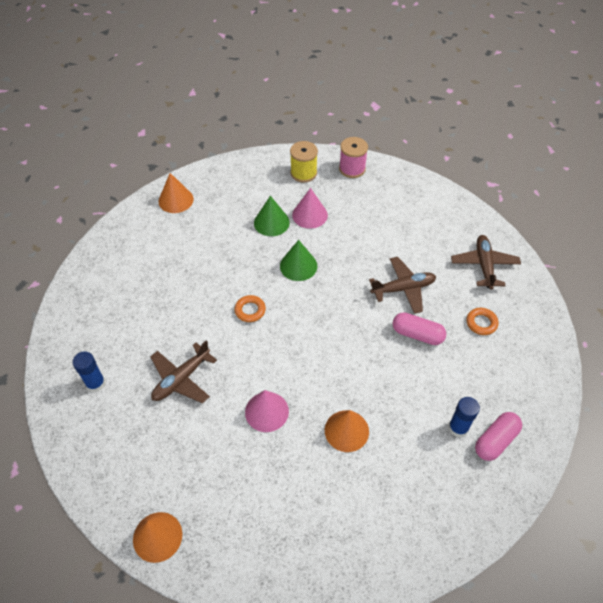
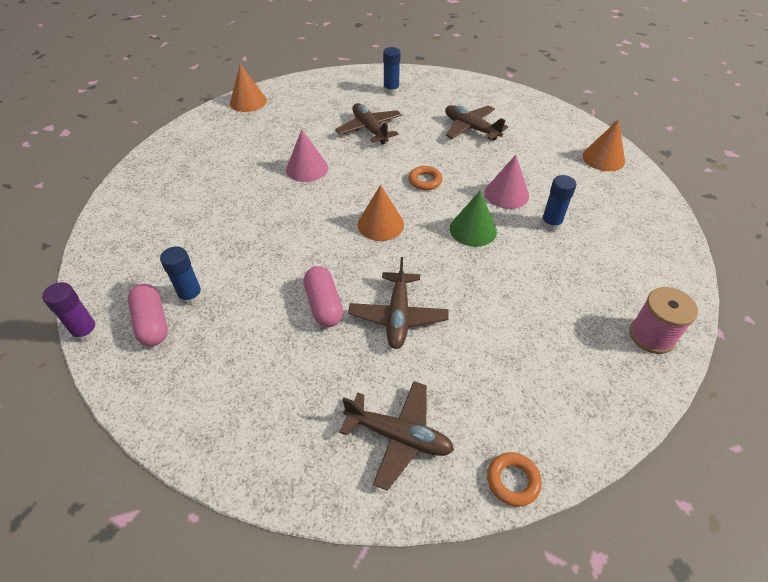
camera: 110 degrees right, 5 degrees down
green cone [254,196,290,236] -> blue glue stick [541,175,576,231]
yellow spool [290,141,318,183] -> none
pink cone [292,188,328,229] -> pink cone moved to [485,155,529,209]
orange cone [325,410,369,452] -> orange cone moved to [358,185,404,241]
pink capsule [393,312,446,345] -> pink capsule turned 60 degrees counterclockwise [304,266,343,327]
orange ring [467,308,499,335] -> orange ring moved to [487,452,542,507]
none -> purple glue stick [42,282,99,342]
none -> brown plane [445,105,508,140]

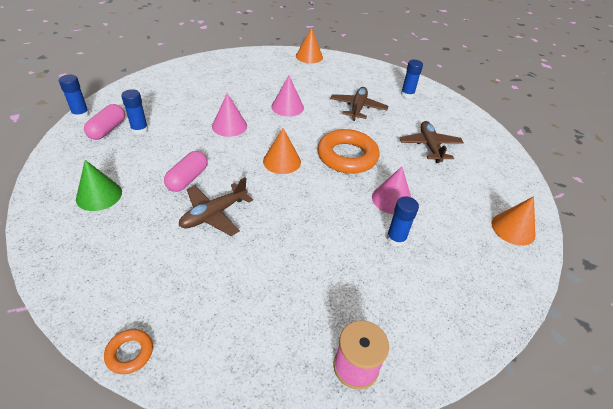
camera: 40 degrees right, 5 degrees down
purple glue stick [42,282,99,342] -> blue glue stick [59,75,89,119]
brown plane [339,381,454,491] -> none
orange ring [409,166,443,190] -> orange ring [317,129,379,174], size x2.12
green cone [450,190,497,247] -> green cone moved to [76,160,122,211]
none -> pink cone [212,93,247,137]

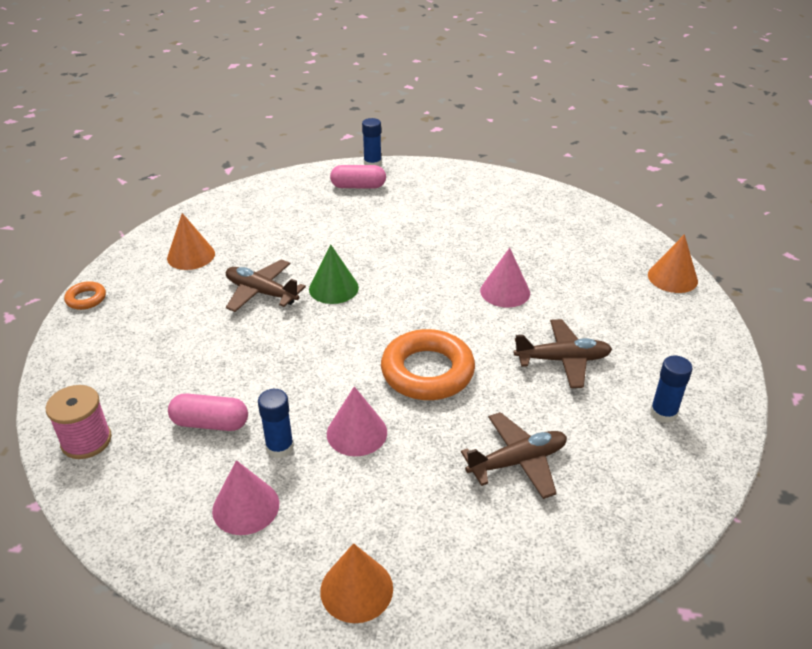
camera: 75 degrees right, 5 degrees down
green cone [76,160,122,211] -> green cone moved to [309,244,359,304]
blue glue stick [121,89,148,135] -> none
pink capsule [164,151,208,192] -> pink capsule moved to [168,394,248,431]
pink cone [212,93,247,137] -> pink cone moved to [212,460,279,535]
orange cone [263,128,301,174] -> orange cone moved to [167,213,215,270]

